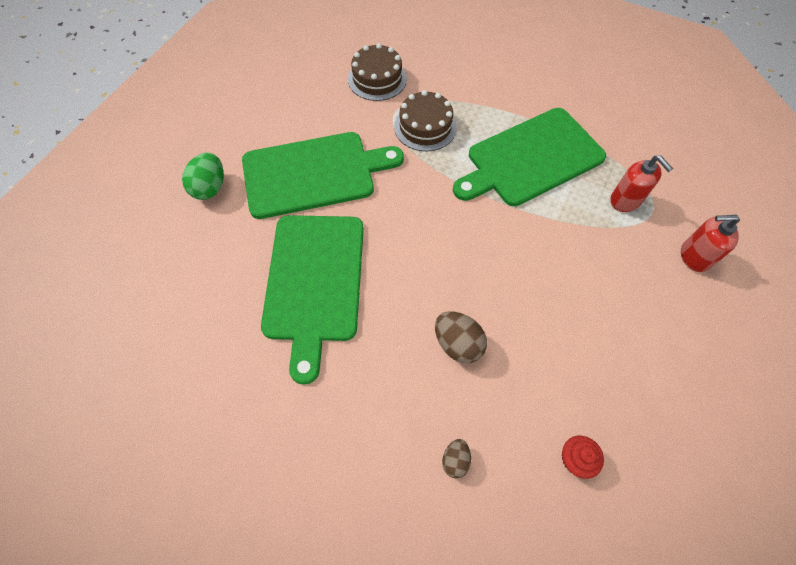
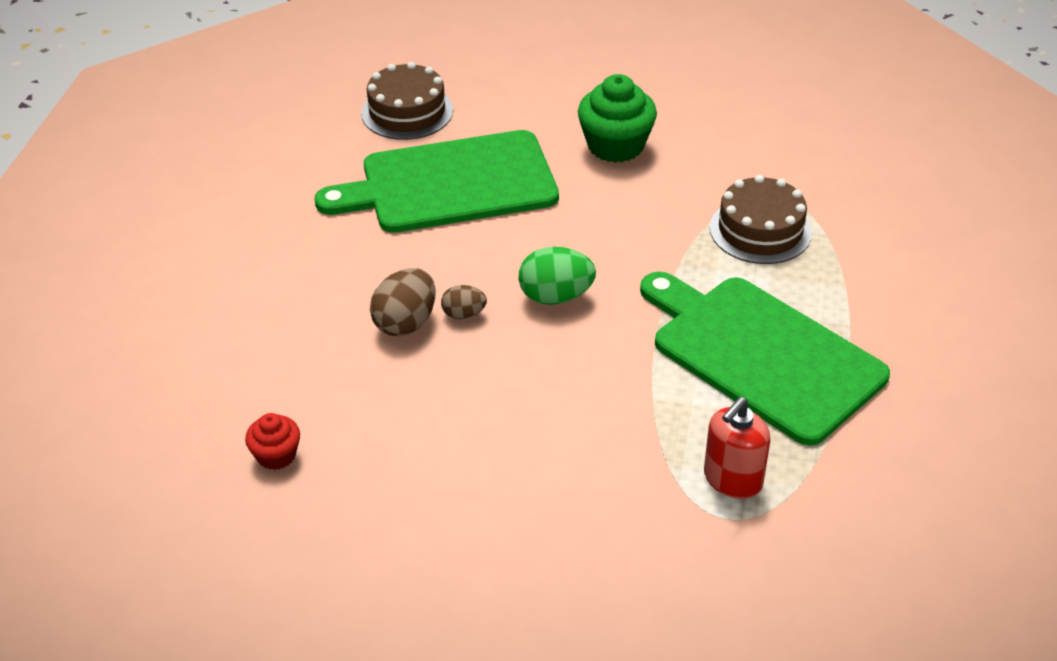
camera: 75 degrees right, 20 degrees down
green egg [182,153,224,200] -> green egg moved to [519,247,596,305]
green cutting board [242,132,404,219] -> green cupcake [578,74,657,163]
brown cake [348,43,407,101] -> brown cake moved to [361,62,453,140]
brown egg [442,439,471,479] -> brown egg moved to [441,285,487,319]
red soap dispenser [681,215,740,272] -> none

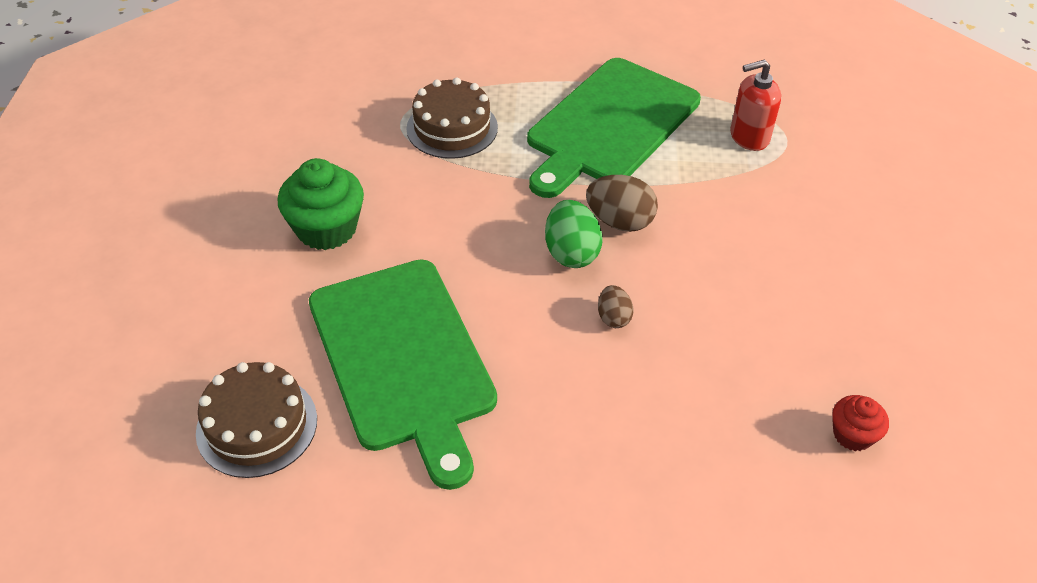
camera: 100 degrees left, 5 degrees up
brown egg [370,268,436,336] -> brown egg moved to [586,175,658,232]
red soap dispenser [704,397,770,499] -> red soap dispenser turned 135 degrees clockwise [730,60,781,151]

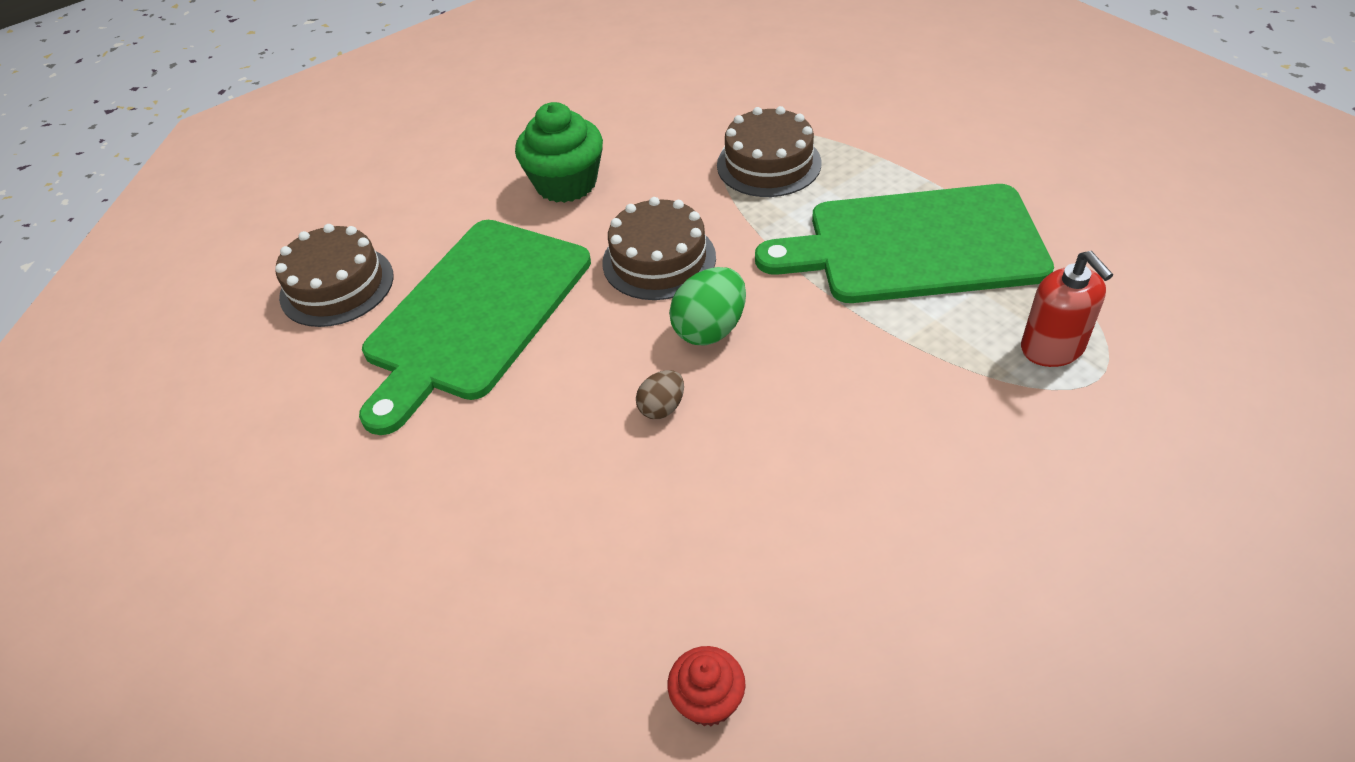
camera: 55 degrees right, 0 degrees up
brown egg [586,175,658,232] -> none
red soap dispenser [730,60,781,151] -> red soap dispenser turned 150 degrees counterclockwise [1021,251,1113,367]
none -> brown cake [602,197,716,300]

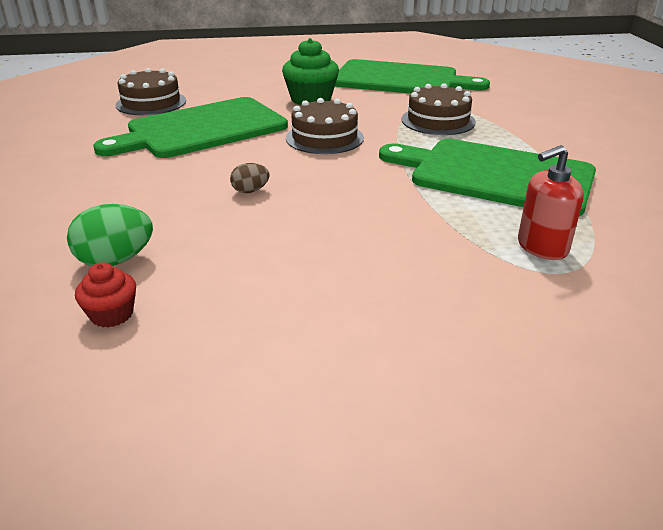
camera: 25 degrees right, 15 degrees down
green egg [669,267,746,346] -> green egg moved to [67,204,153,266]
red soap dispenser [1021,251,1113,367] -> red soap dispenser turned 60 degrees clockwise [518,145,584,260]
none -> green cutting board [335,59,490,94]

